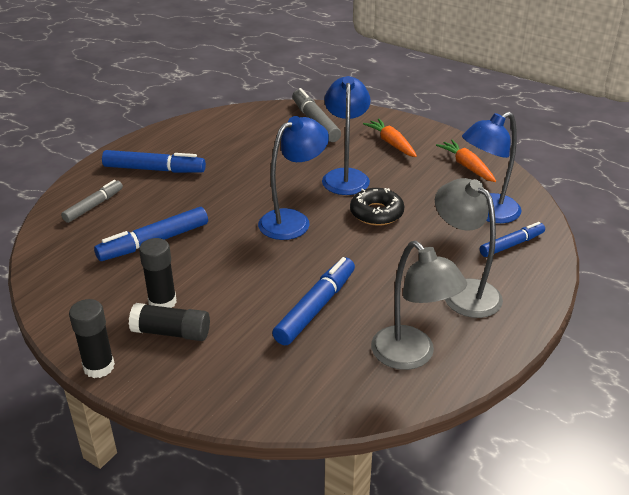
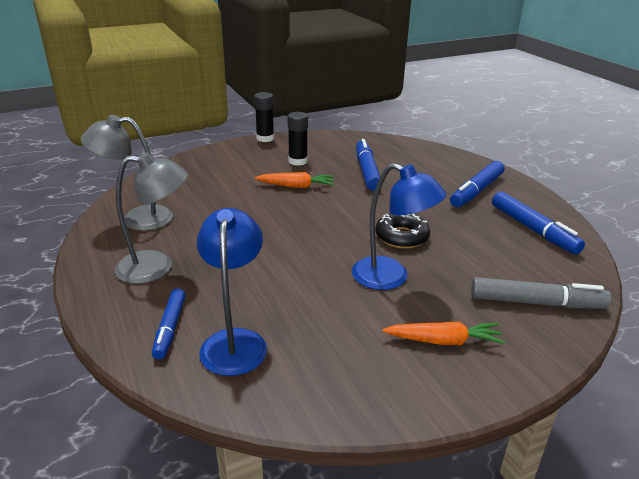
camera: 120 degrees right, 5 degrees down
grey marker [61,180,123,223] -> none
black glue stick [129,303,210,341] -> none
blue lamp [258,116,329,240] -> none
blue marker [272,257,355,345] -> blue marker moved to [492,191,585,254]
black donut [350,188,404,226] -> black donut moved to [375,213,430,249]
orange carrot [436,140,496,182] -> orange carrot moved to [255,172,334,188]

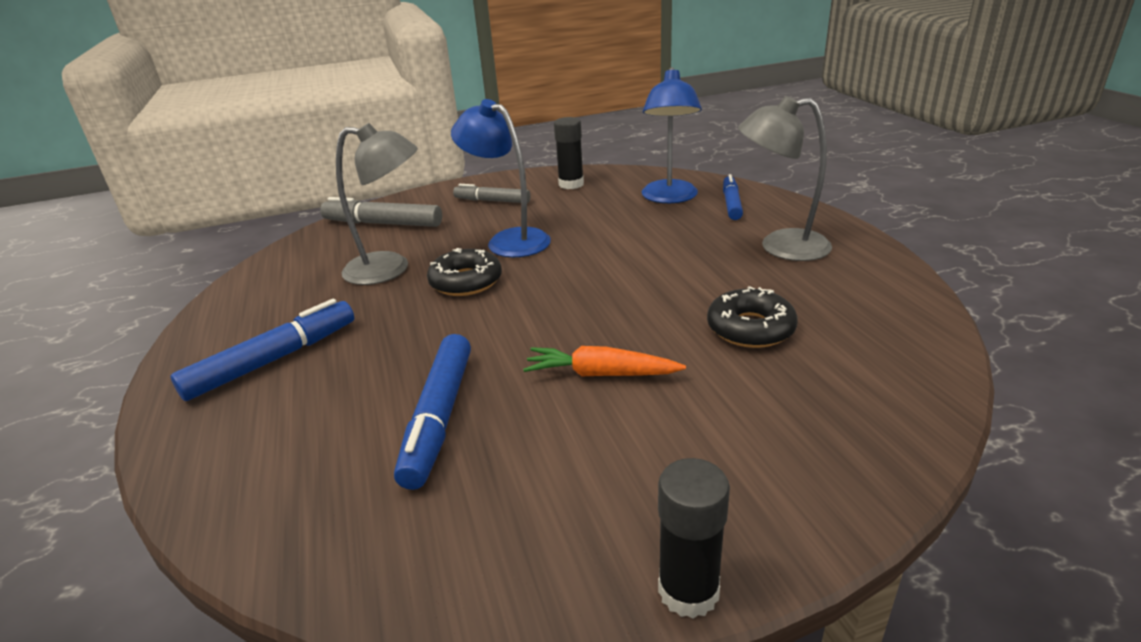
camera: 170 degrees left, 0 degrees up
grey lamp [81,115,173,231] -> grey lamp moved to [336,123,418,285]
black glue stick [288,112,308,166] -> black glue stick moved to [554,117,584,189]
orange carrot [382,321,505,345] -> grey marker [453,184,531,203]
blue marker [492,191,585,254] -> none
none -> black donut [707,286,798,348]

